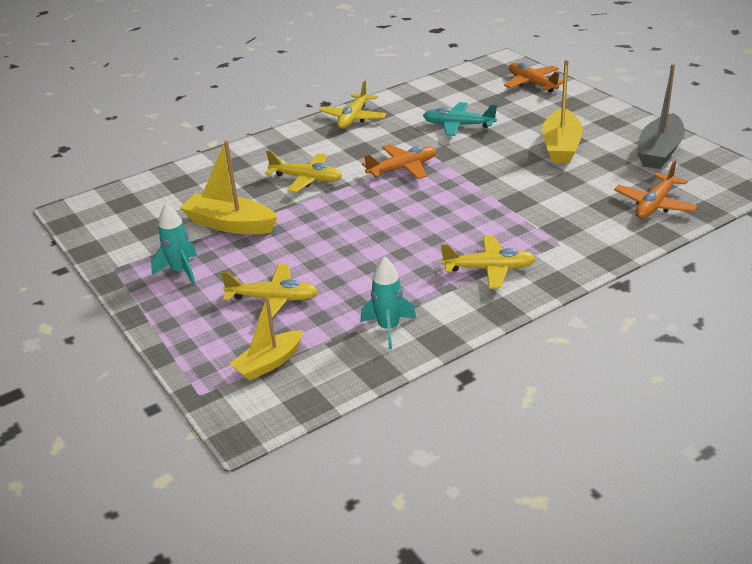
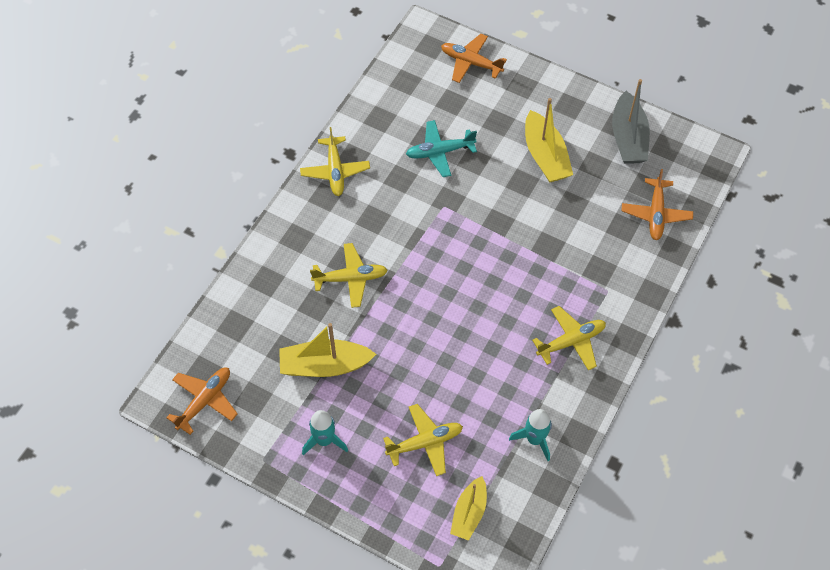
camera: 30 degrees left, 25 degrees up
orange plane [362,144,436,179] -> orange plane moved to [166,368,238,435]

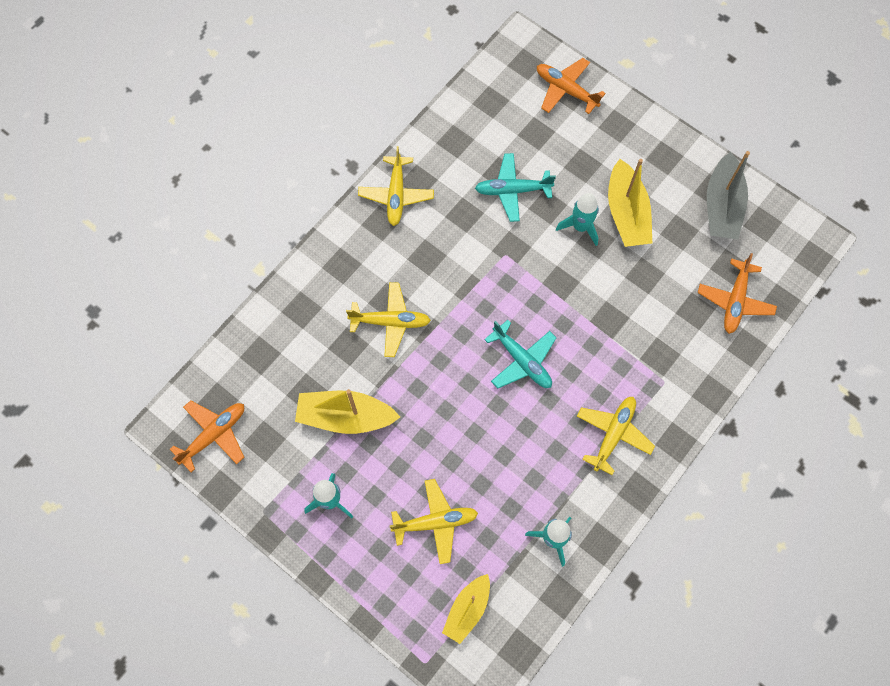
camera: 10 degrees right, 10 degrees up
yellow plane [532,306,606,371] -> yellow plane turned 45 degrees counterclockwise [577,397,655,475]
none -> turquoise plane [484,320,556,389]
none -> turquoise rocket [556,193,599,246]

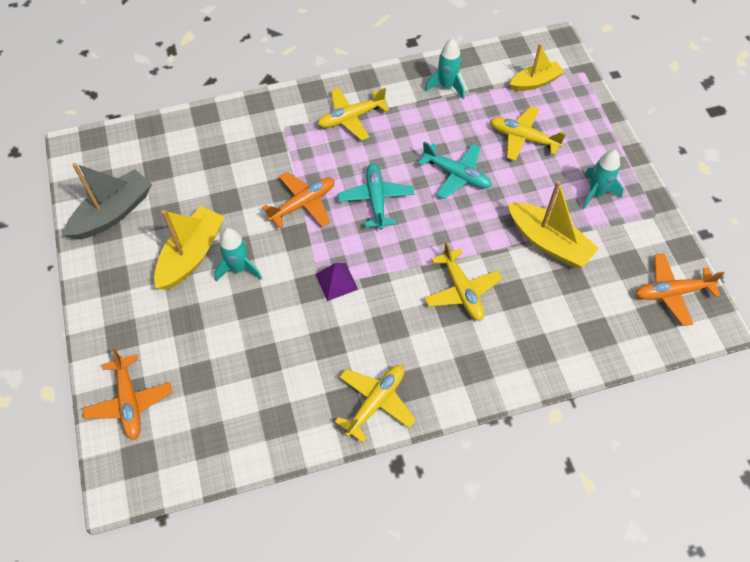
camera: 145 degrees left, 10 degrees down
yellow plane [346,282,431,357] -> yellow plane turned 150 degrees counterclockwise [424,242,502,321]
turquoise plane [475,153,556,222] -> turquoise plane moved to [418,142,491,199]
orange plane [698,253,777,334] -> orange plane moved to [262,172,335,228]
none -> purple pyramid [315,263,358,301]

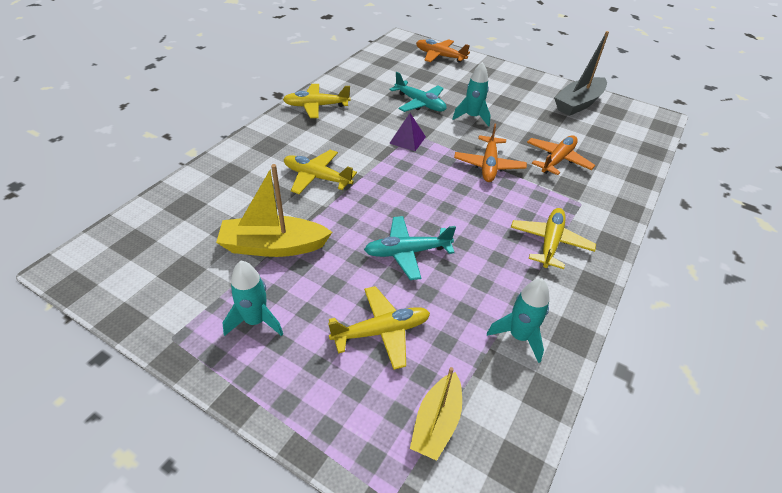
camera: 135 degrees right, 15 degrees down
grey boat [63,163,152,239] -> grey boat turned 45 degrees clockwise [554,31,609,116]
yellow boat [154,206,225,290] -> none
yellow plane [335,365,416,443] -> yellow plane turned 90 degrees clockwise [283,84,350,118]
turquoise plane [338,163,415,230] -> turquoise plane moved to [389,72,446,112]
orange plane [636,253,725,326] -> orange plane moved to [527,135,595,175]

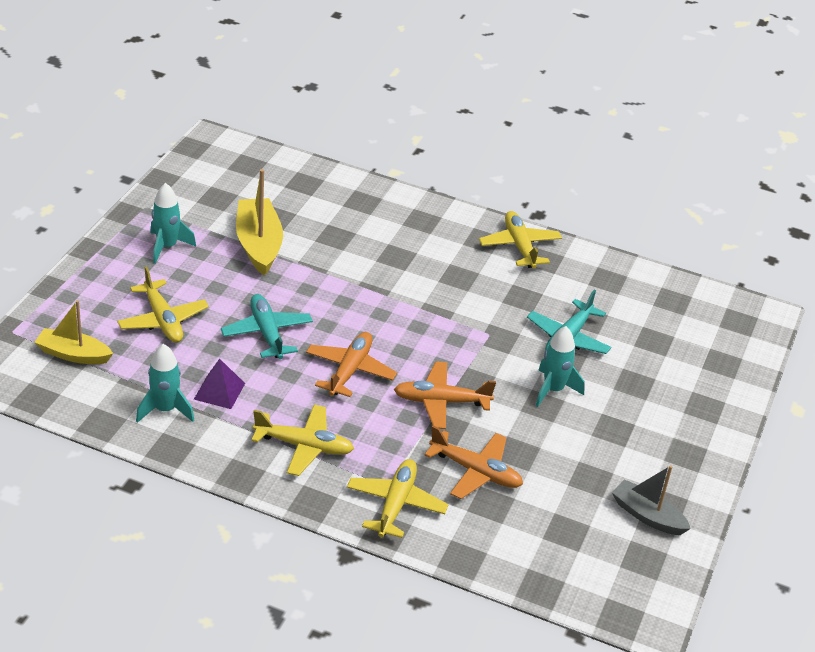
camera: 80 degrees right, 5 degrees down
yellow plane [284,150,357,194] -> yellow plane moved to [347,459,448,538]
purple pyramid [389,113,426,151] -> purple pyramid moved to [194,359,245,409]
orange plane [416,39,470,63] -> orange plane moved to [306,332,397,397]
grey boat [554,31,609,116] -> grey boat [612,465,691,535], size x0.66

